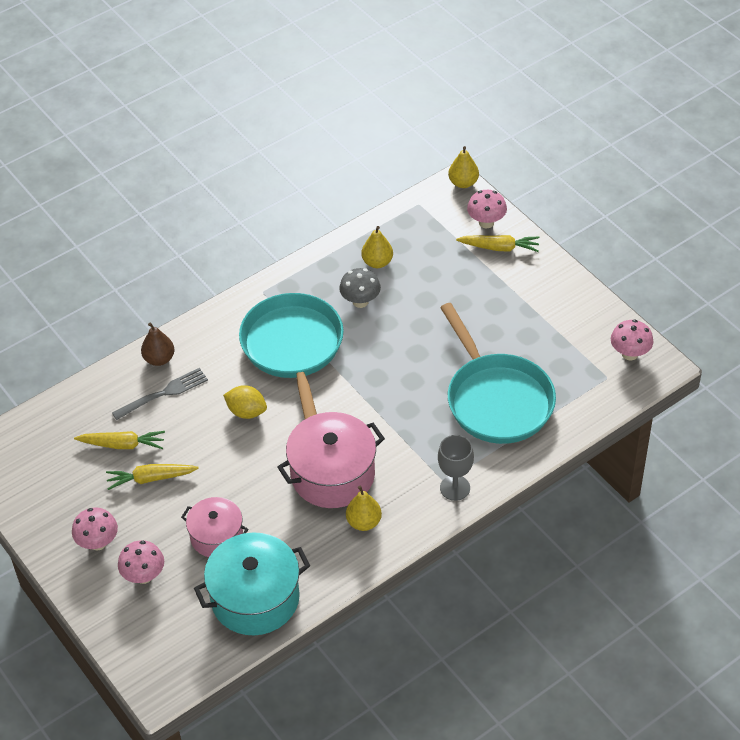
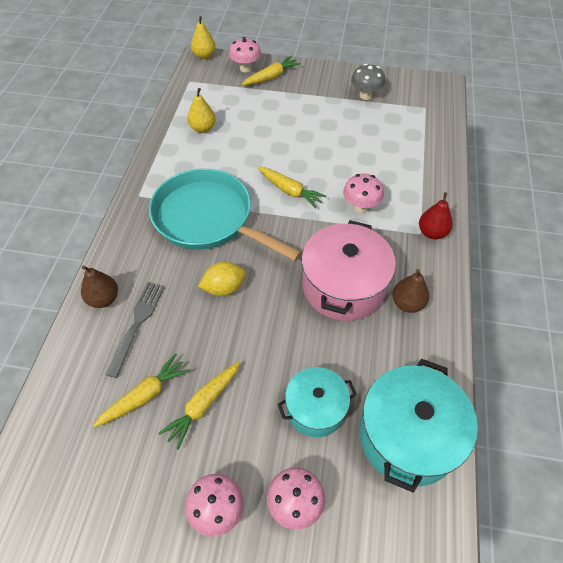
camera: 45 degrees left, 5 degrees up
pink pot [181,497,248,557] -> turquoise pot [278,367,357,437]
grey mushroom [339,268,381,308] -> grey mushroom moved to [351,64,385,100]
yellow pear [346,486,382,531] -> brown pear [392,269,429,313]
grey goblet [438,435,474,501] -> red pear [419,192,453,239]
turquoise pan [440,303,556,444] -> none
pink mushroom [611,319,653,361] -> pink mushroom moved to [343,173,384,213]
none -> yellow carrot [257,166,327,209]

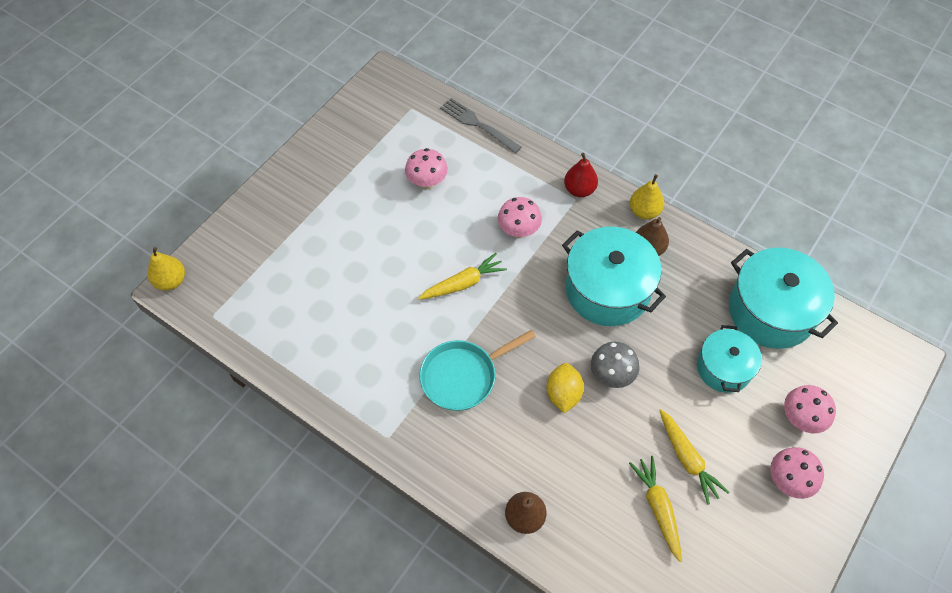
camera: 65 degrees left, 5 degrees up
grey fork [106,282,165,378] -> grey fork moved to [440,98,522,153]
turquoise pan [149,169,302,261] -> turquoise pan [419,330,536,411], size x0.63
yellow pear [187,88,216,133] -> yellow pear moved to [630,174,664,220]
pink mushroom [229,37,261,73] -> pink mushroom moved to [405,148,448,189]
yellow carrot [242,56,301,85] -> none
pink pot [302,220,396,321] -> turquoise pot [562,227,666,326]
grey mushroom [351,64,385,100] -> grey mushroom moved to [591,342,639,388]

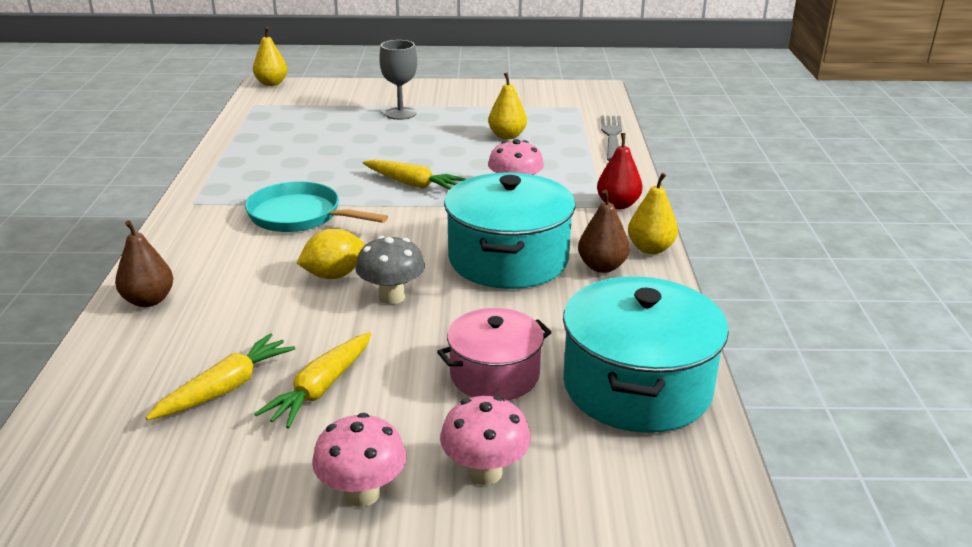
camera: 55 degrees right, 30 degrees down
pink mushroom [405,148,448,189] -> yellow pear [488,72,527,139]
turquoise pot [697,325,762,393] -> pink pot [437,308,552,400]
none -> grey goblet [379,40,417,120]

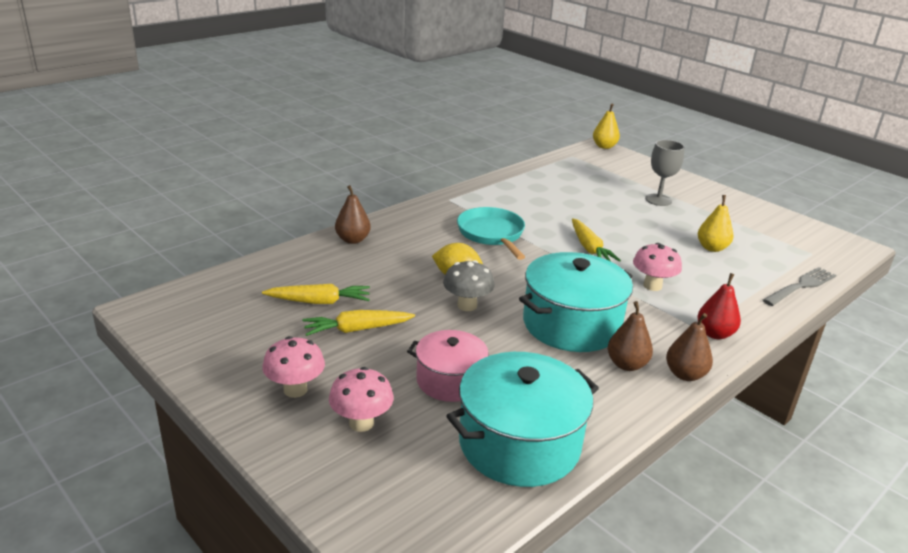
camera: 45 degrees right, 0 degrees up
yellow pear [628,173,678,254] -> brown pear [666,313,713,381]

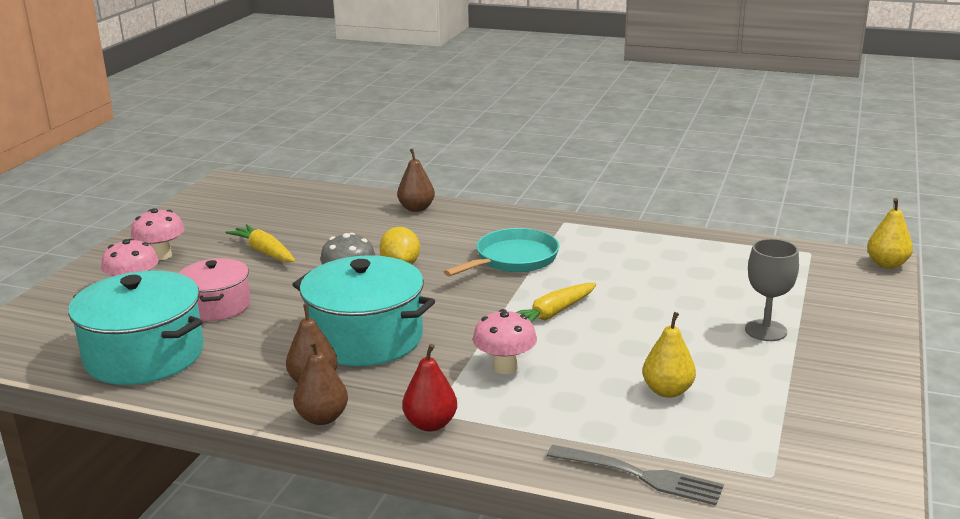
camera: 65 degrees right, 5 degrees down
yellow carrot [262,284,370,304] -> none

